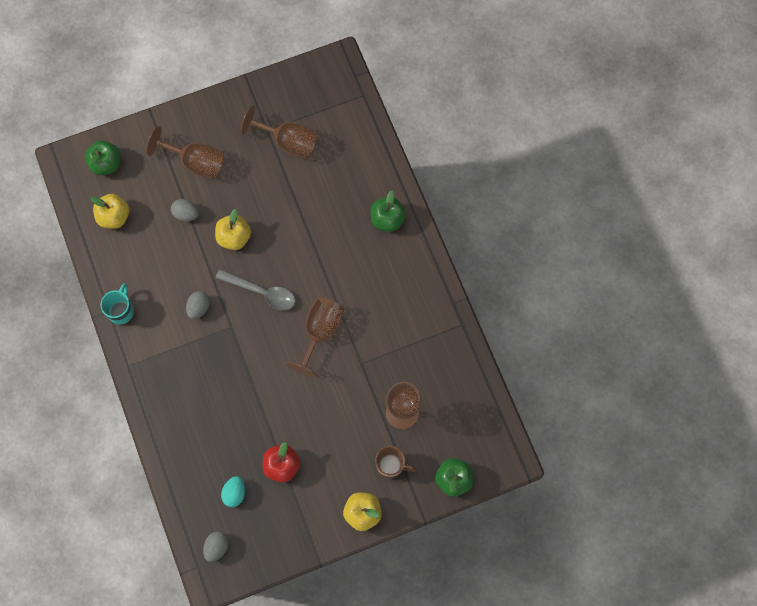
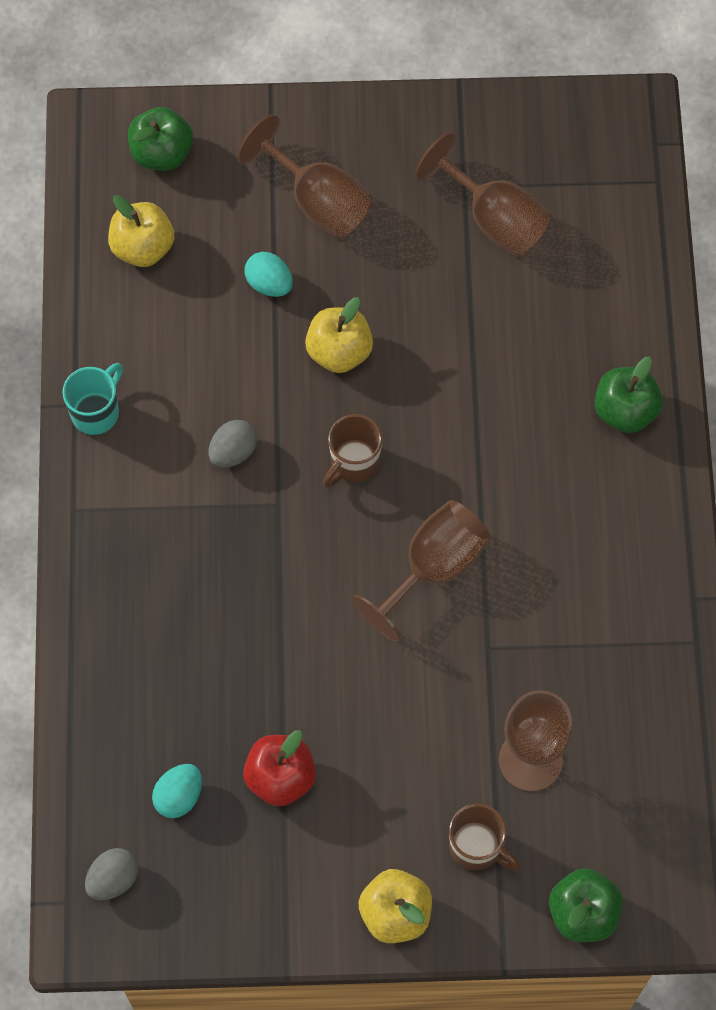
camera: 20 degrees right, 5 degrees down
grey egg [171,199,199,221] -> turquoise egg [245,252,293,297]
grey spoon [216,269,296,310] -> brown mug [323,414,382,488]

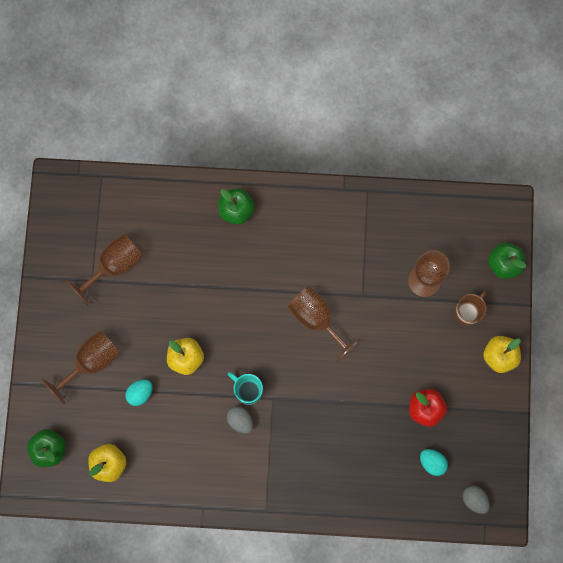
camera: 85 degrees left, 10 degrees up
turquoise mug [62,363,123,435] -> turquoise mug moved to [228,372,263,405]
brown mug [323,414,382,488] -> none

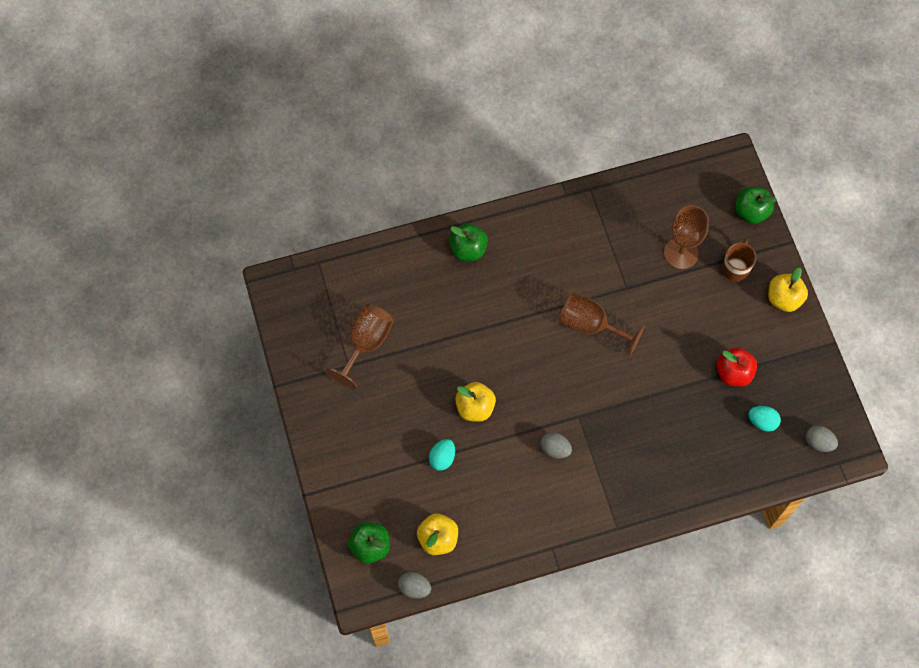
camera: 20 degrees left, 10 degrees down
brown goblet [42,330,120,404] -> none
turquoise mug [228,372,263,405] -> none
none -> grey egg [398,572,431,599]

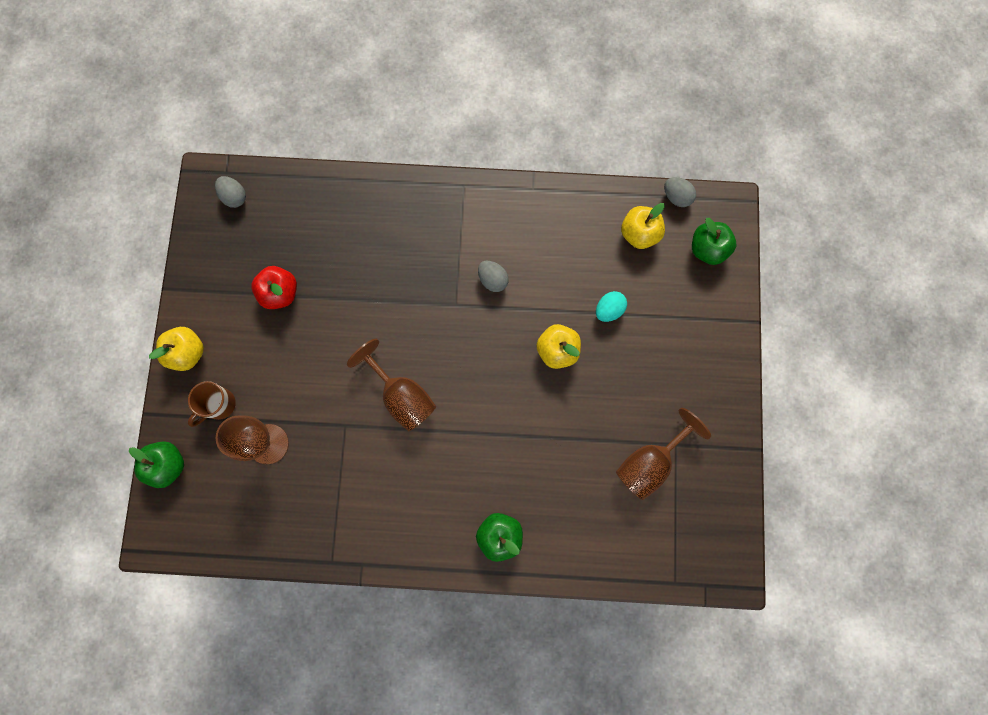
camera: 160 degrees left, 10 degrees up
turquoise egg [748,406,781,432] -> none

